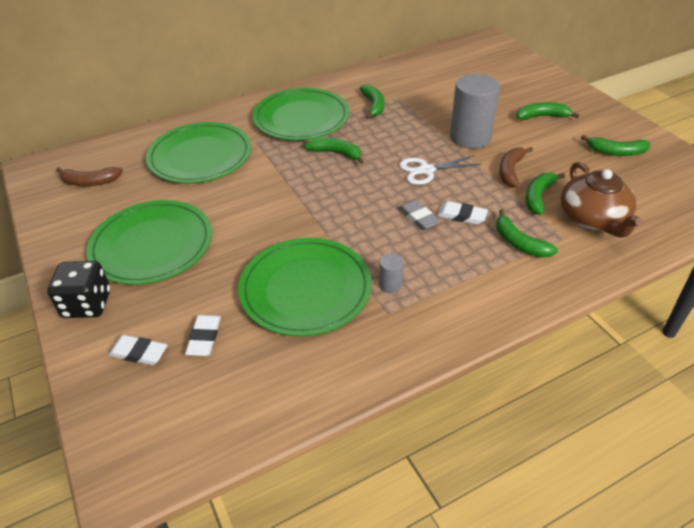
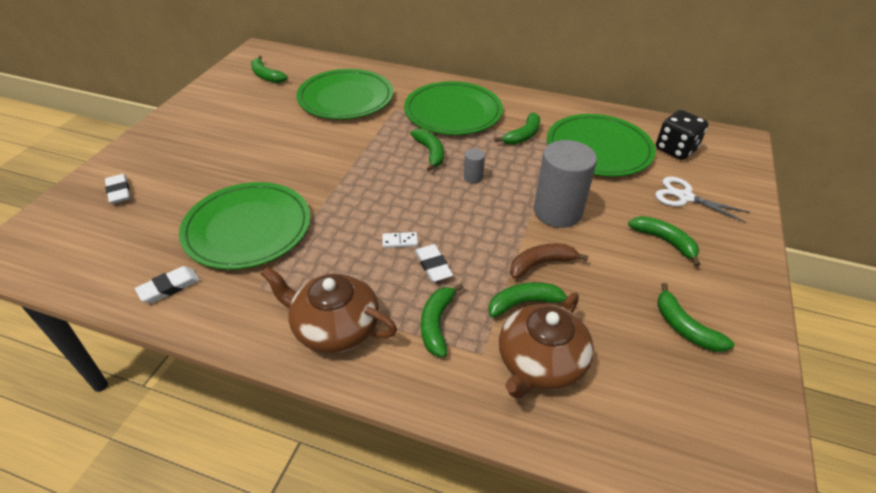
camera: 45 degrees right, 0 degrees up
black dice [47,261,110,318] -> black dice moved to [656,110,708,160]
brown banana [56,167,123,186] -> green banana [251,56,288,83]
green plate [87,200,212,285] -> green plate moved to [547,114,656,177]
white eraser [185,315,221,356] -> white eraser moved to [135,266,200,303]
grey cylinder [379,254,404,293] -> grey cylinder moved to [463,148,485,183]
white scissors [399,155,482,185] -> white scissors moved to [655,177,750,223]
grey eraser [399,200,440,230] -> white domino [382,232,418,248]
none -> brown teapot [261,267,397,353]

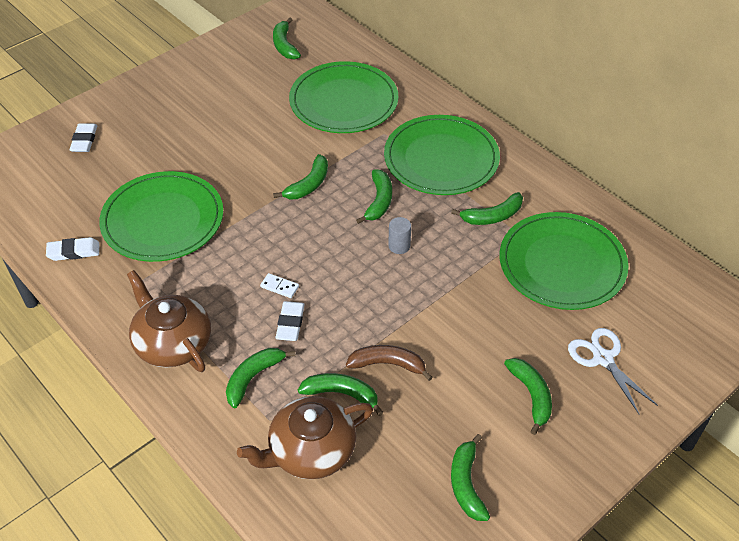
camera: 30 degrees right, 5 degrees up
grey cylinder [534,140,597,228] -> none
black dice [656,110,708,160] -> none
none -> green banana [273,154,328,199]

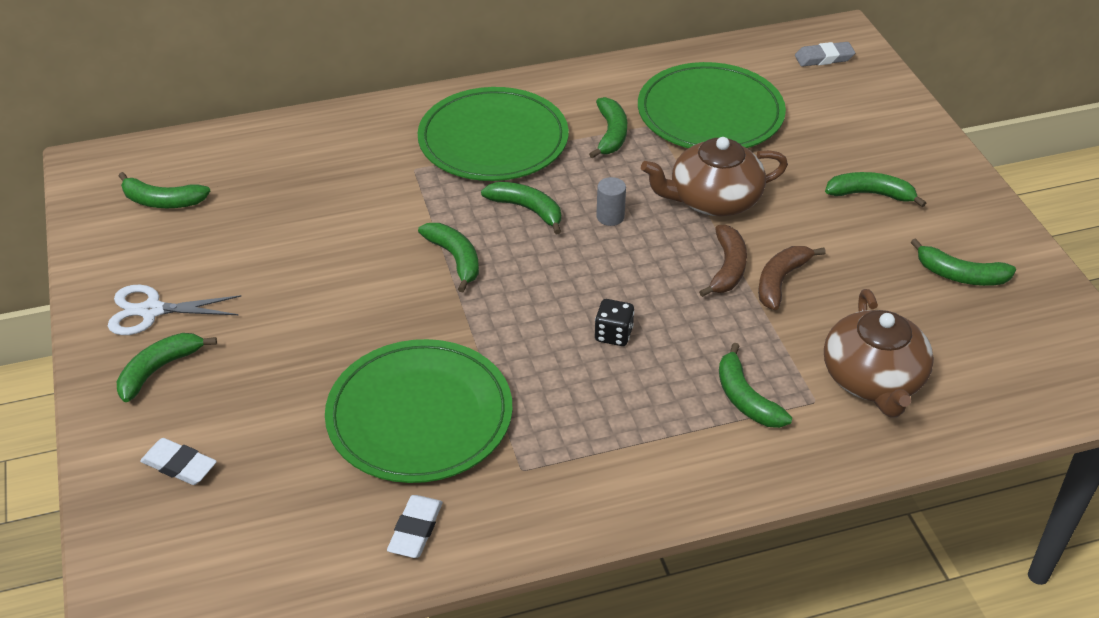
camera: 65 degrees left, 5 degrees down
brown teapot [127,270,211,372] -> brown teapot moved to [641,137,788,216]
white domino [260,273,299,298] -> black dice [595,299,634,346]
white eraser [275,301,305,341] -> none
green plate [289,61,398,133] -> none
green banana [298,373,383,416] -> green banana moved to [117,333,217,402]
white scissors [568,328,658,415] -> white scissors moved to [108,284,241,335]
none -> brown banana [699,225,747,297]
none -> grey eraser [795,42,855,67]

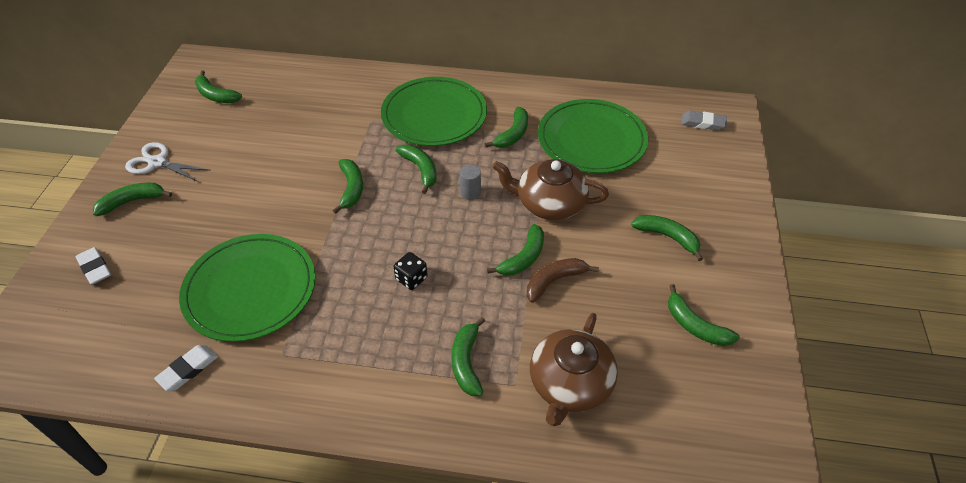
camera: 25 degrees right, 5 degrees up
brown banana [699,225,747,297] -> green banana [487,224,544,276]

